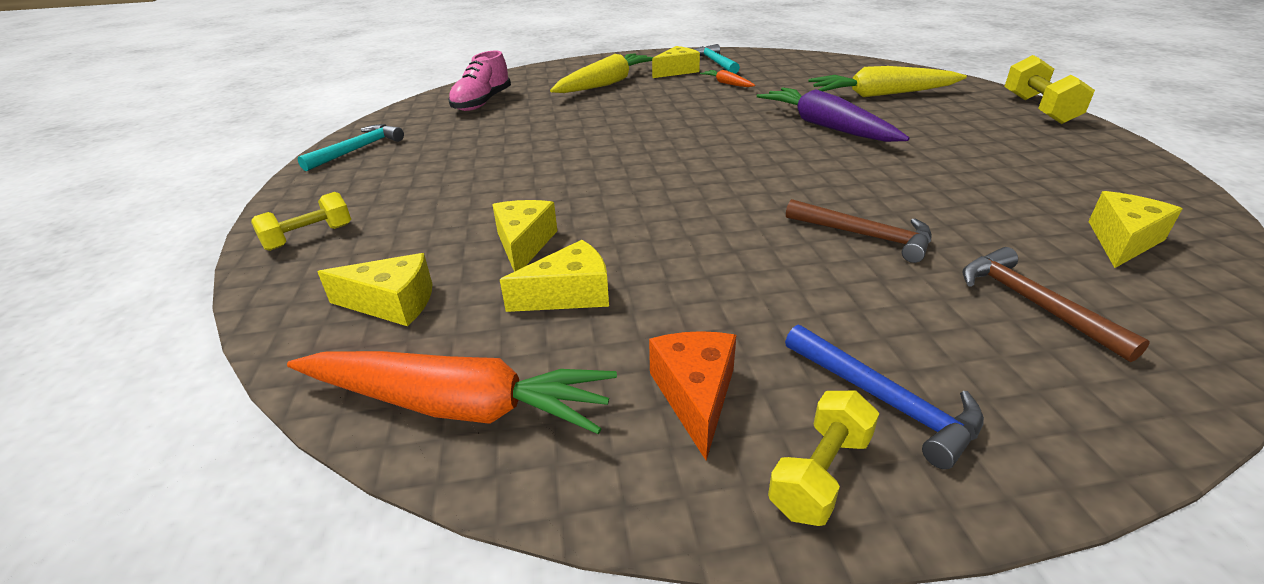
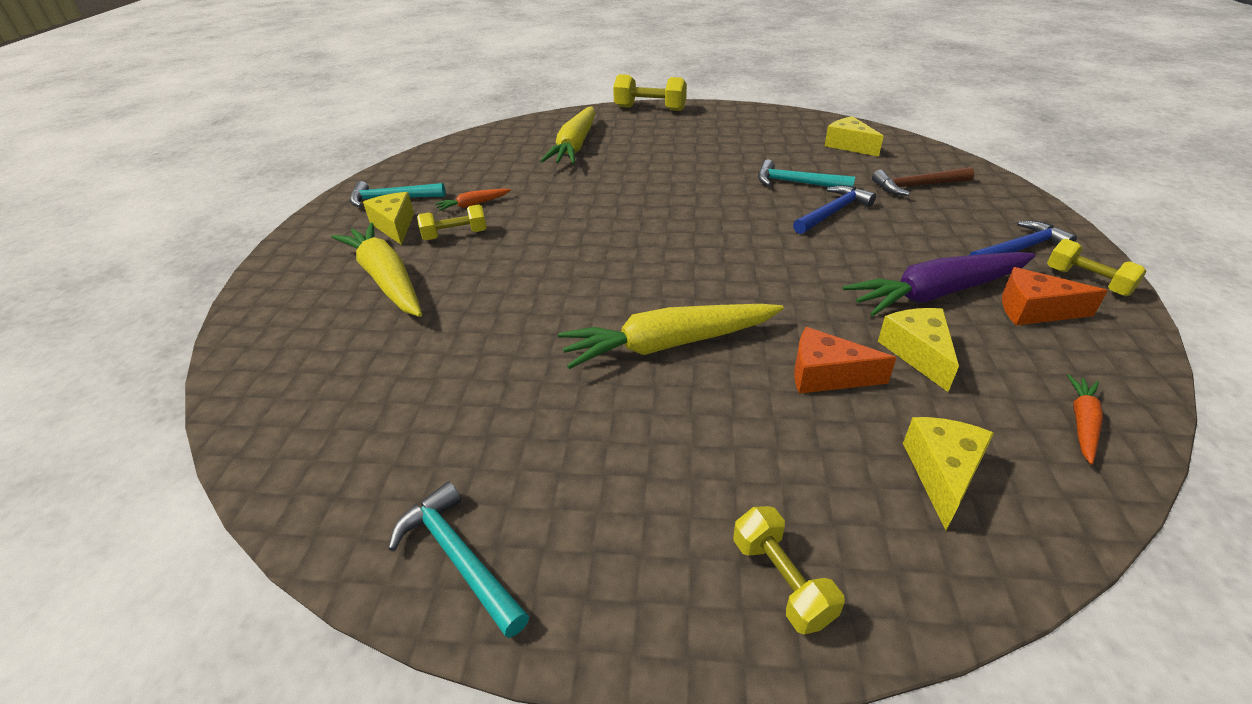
camera: 75 degrees left, 5 degrees up
orange carrot [287,351,617,434] -> orange carrot [1067,374,1103,465], size x0.47
pink shoe [448,51,511,111] -> none
yellow cheese [492,200,557,272] -> orange cheese [794,327,896,394]
purple carrot [757,88,910,142] -> purple carrot moved to [843,252,1036,316]
brown hammer [786,199,932,263] -> blue hammer [793,185,876,234]
none -> yellow dumbbell [417,205,487,240]
none -> yellow carrot [558,304,784,369]
none -> turquoise hammer [758,160,855,187]

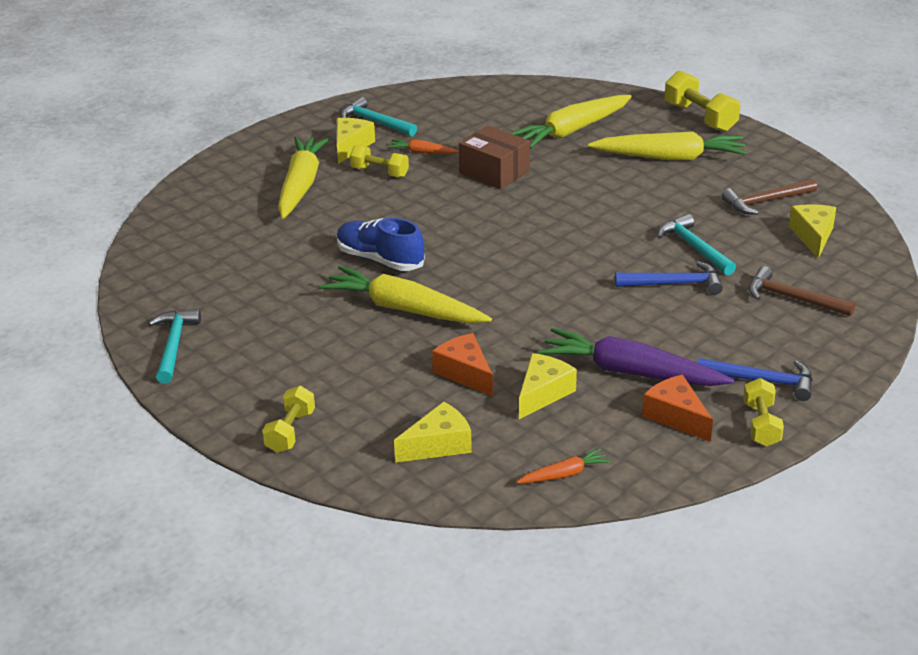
camera: 40 degrees right, 5 degrees down
none -> blue shoe [337,218,425,271]
none -> brown box [459,126,530,189]
none -> yellow carrot [588,131,747,160]
none -> brown hammer [722,179,817,215]

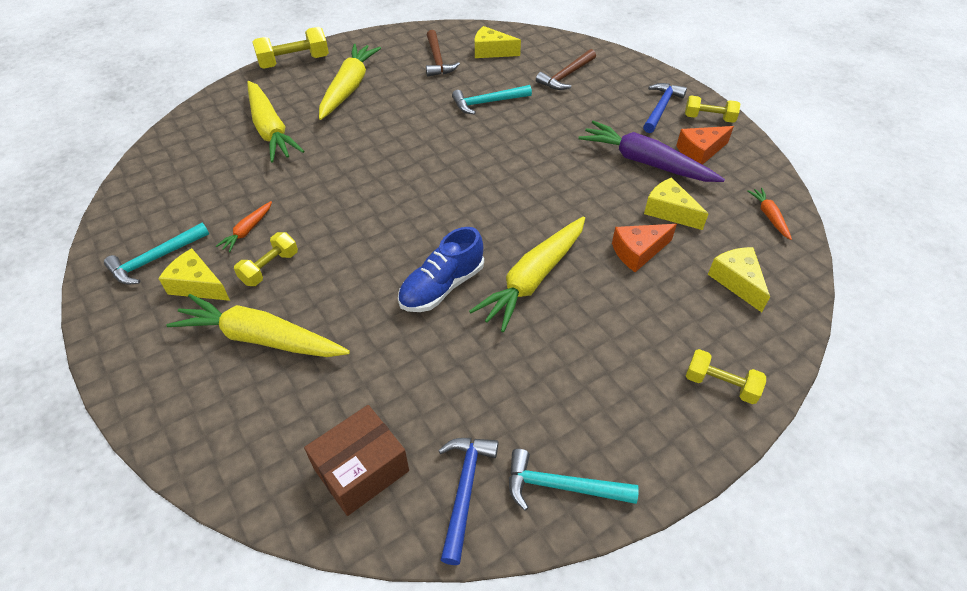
camera: 80 degrees left, 15 degrees up
brown box [459,126,530,189] -> brown box moved to [304,405,409,516]
purple carrot [538,328,734,386] -> purple carrot turned 90 degrees clockwise [578,121,725,182]
blue hammer [615,261,723,295] -> blue hammer moved to [438,438,499,565]

